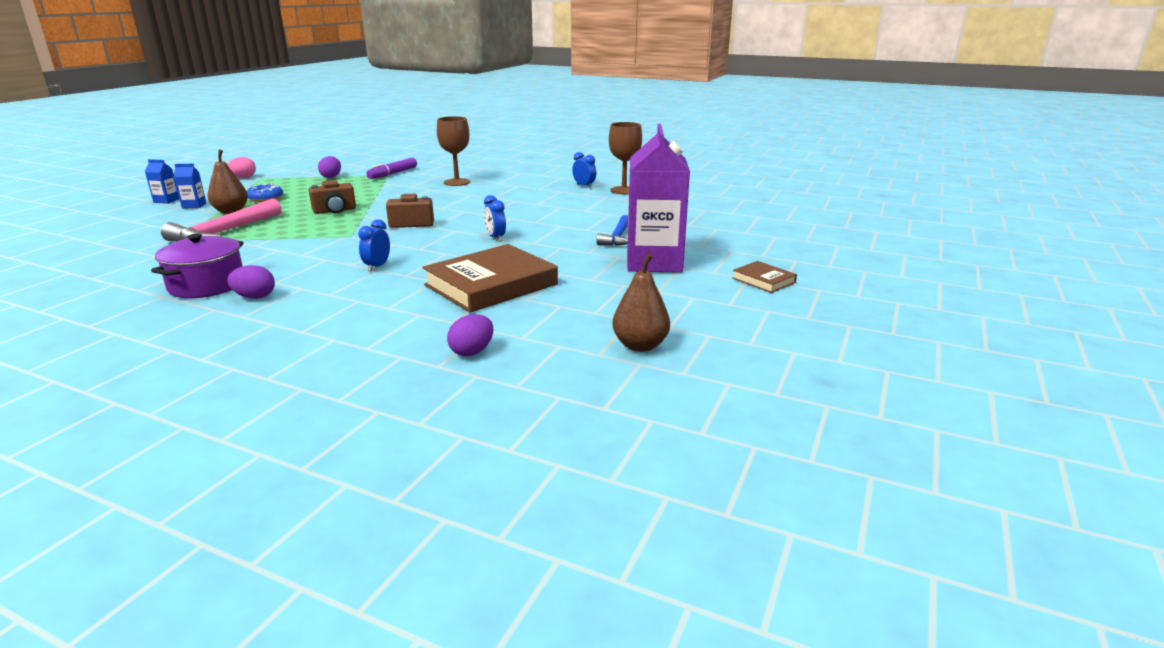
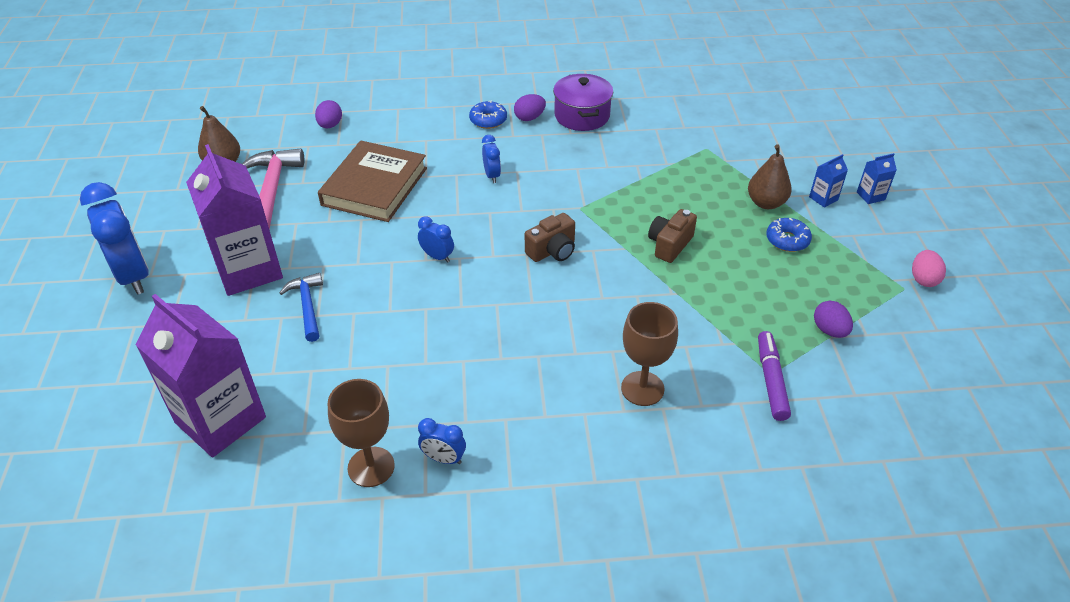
camera: 150 degrees right, 20 degrees up
pink hammer [161,199,282,242] -> pink hammer moved to [242,149,304,230]
brown book [732,261,797,293] -> blue clock [80,182,149,295]
none -> purple carton [135,294,266,457]
none -> blue donut [469,100,507,129]

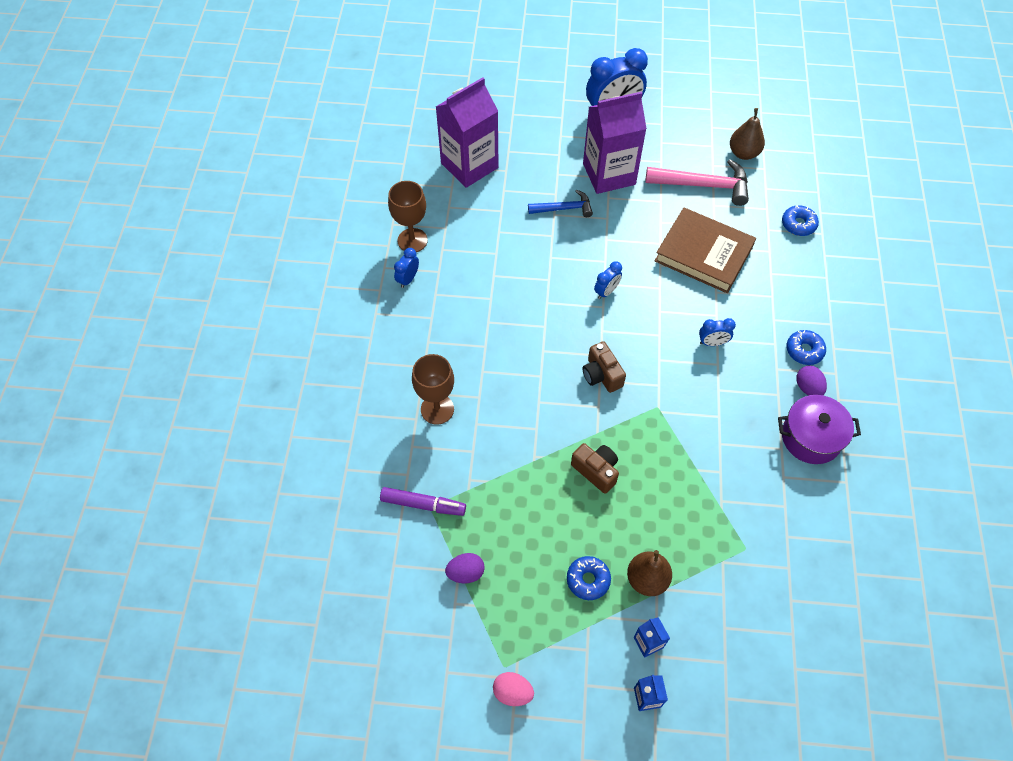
camera: 100 degrees right, 15 degrees up
purple egg [315,100,342,128] -> blue donut [782,205,819,236]

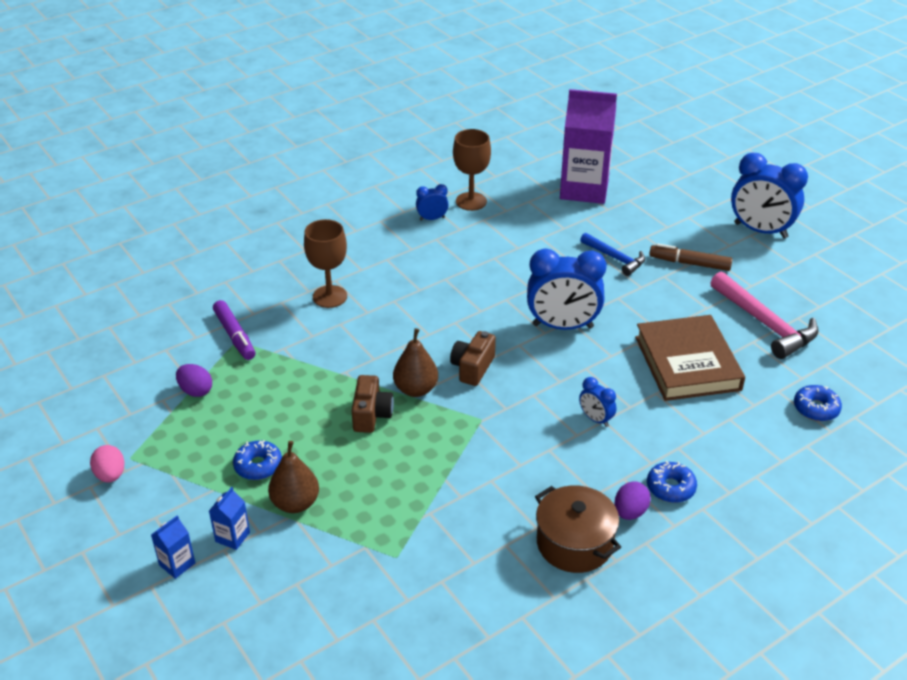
camera: 50 degrees right, 20 degrees down
purple carton [583,92,647,194] -> brown marker [649,243,733,271]
blue clock [594,261,622,299] -> blue clock [527,249,607,330], size x2.11
brown pear [730,108,765,160] -> brown pear moved to [393,328,438,397]
purple pot [778,395,861,464] -> brown pot [535,485,621,573]

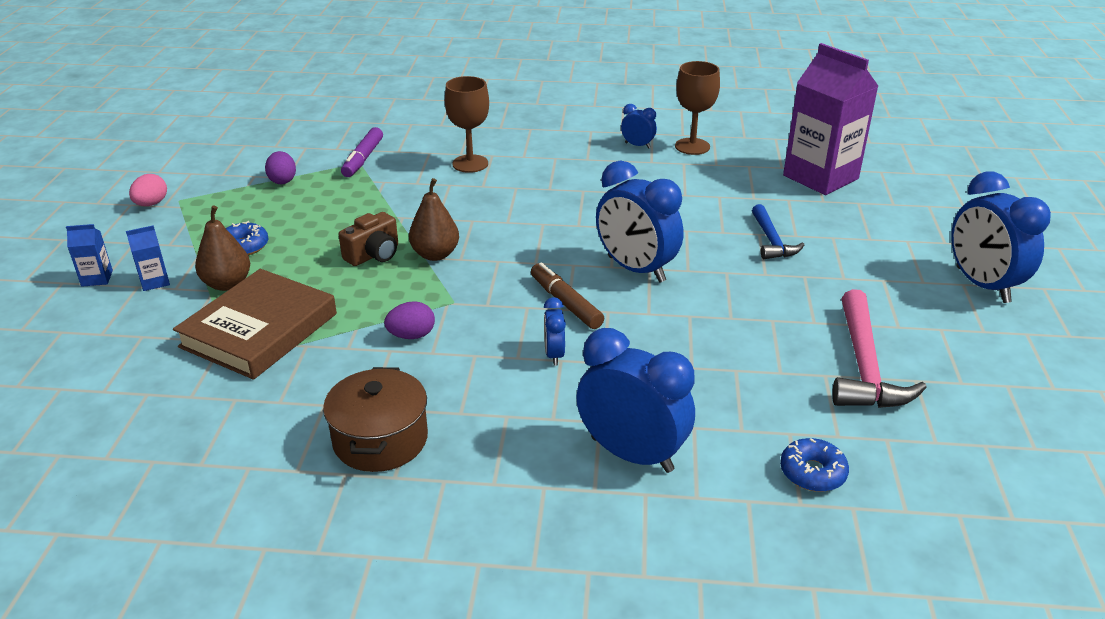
camera: 40 degrees right, 5 degrees down
brown camera [450,331,496,386] -> none
purple egg [614,481,651,520] -> purple egg moved to [384,301,435,339]
brown book [635,315,745,401] -> brown book moved to [173,269,337,380]
blue donut [647,461,697,503] -> none
brown marker [649,243,733,271] -> brown marker moved to [531,262,604,329]
none -> blue clock [576,328,695,473]

